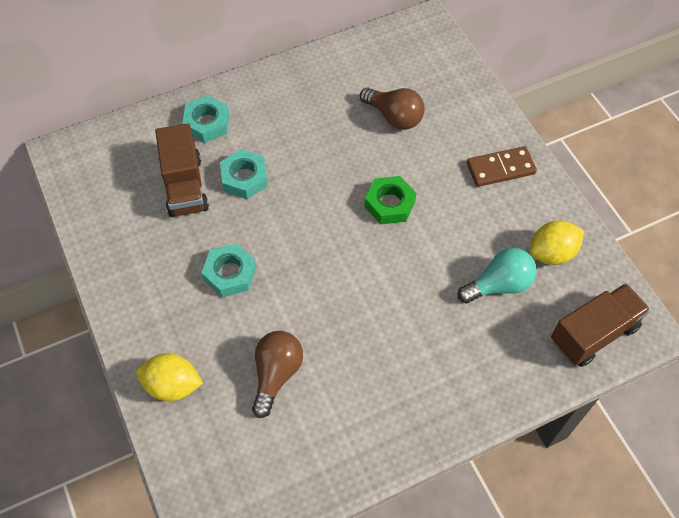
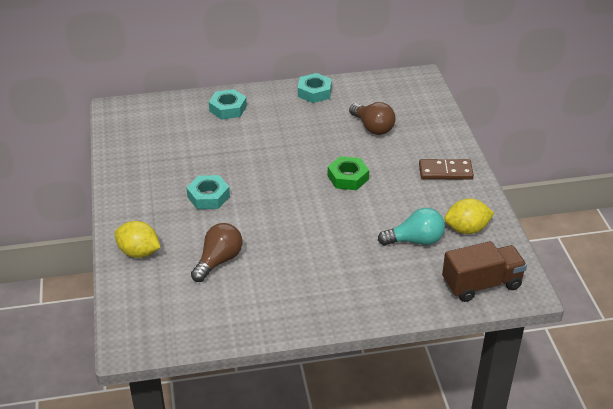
camera: 15 degrees right, 20 degrees down
brown truck [155,123,209,217] -> none
turquoise nut [220,149,268,199] -> turquoise nut moved to [298,73,332,103]

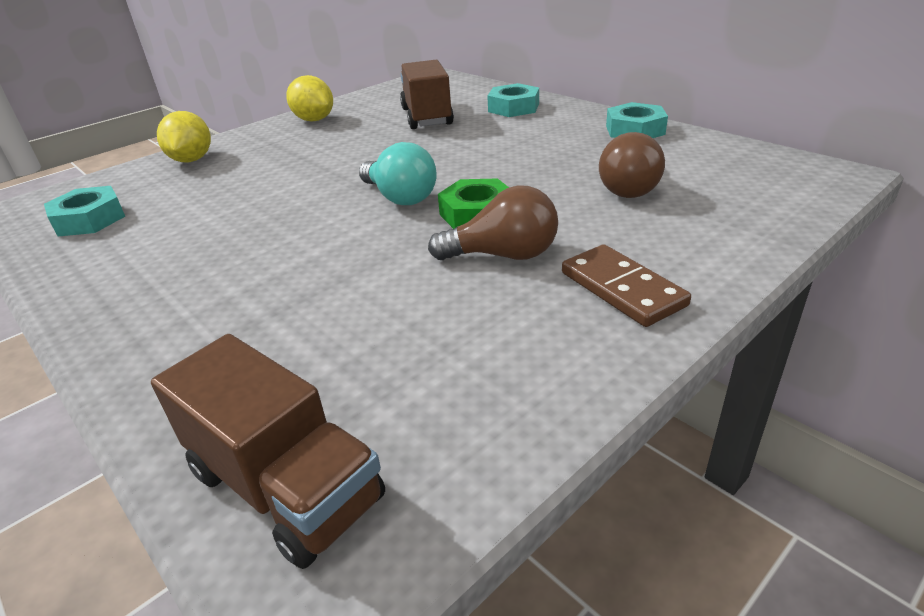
camera: 60 degrees right, 5 degrees down
turquoise nut [186,175,230,209] -> turquoise nut moved to [44,186,125,237]
brown light bulb [191,223,242,282] -> brown light bulb moved to [428,185,558,260]
turquoise light bulb [378,208,445,246] -> turquoise light bulb moved to [359,142,437,205]
yellow lemon [444,199,494,234] -> yellow lemon moved to [286,75,333,122]
none -> brown truck [400,60,454,129]

